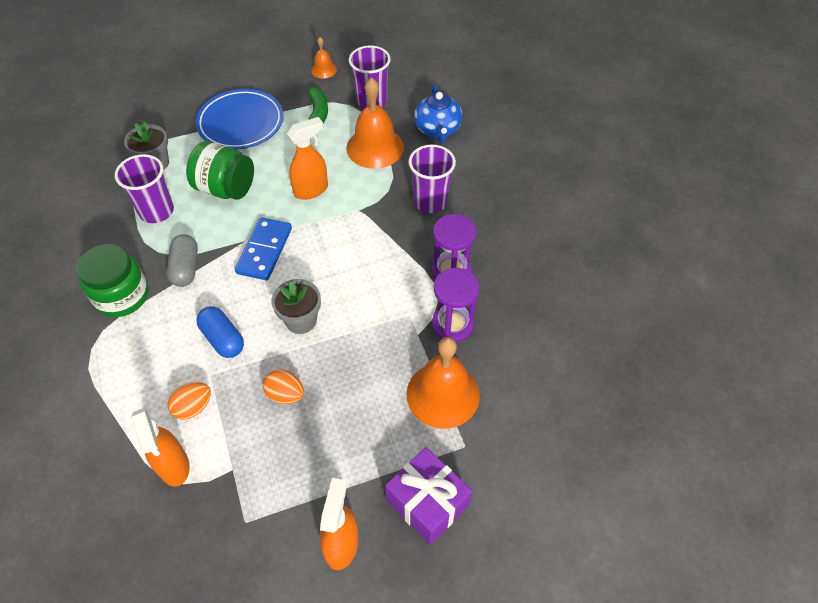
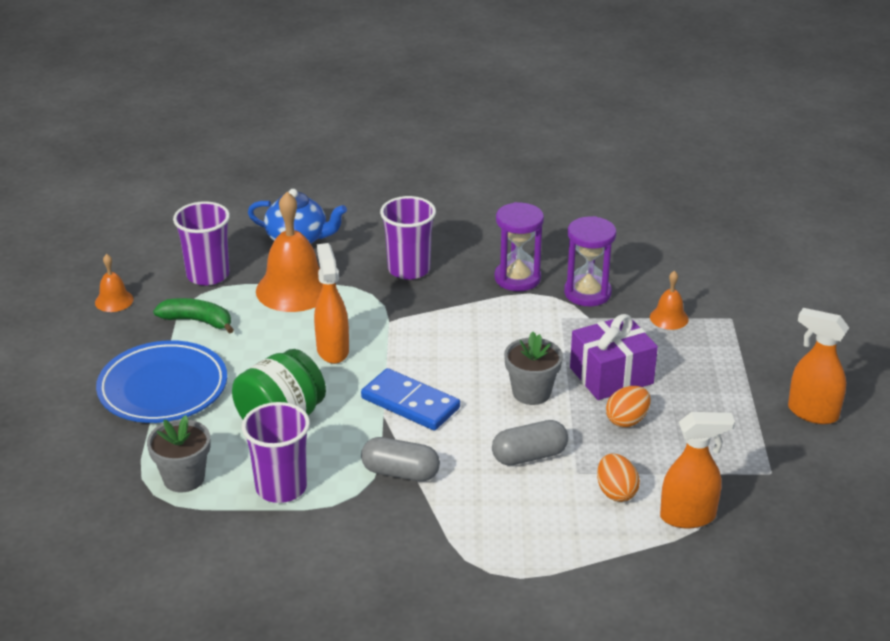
camera: 70 degrees left, 20 degrees down
green jar [77,244,148,317] -> none
blue capsule [197,306,244,358] -> grey capsule [492,420,568,466]
purple gift [385,447,472,545] -> purple gift moved to [570,314,658,400]
orange bell [406,337,480,429] -> orange bell [650,271,689,330], size x0.49

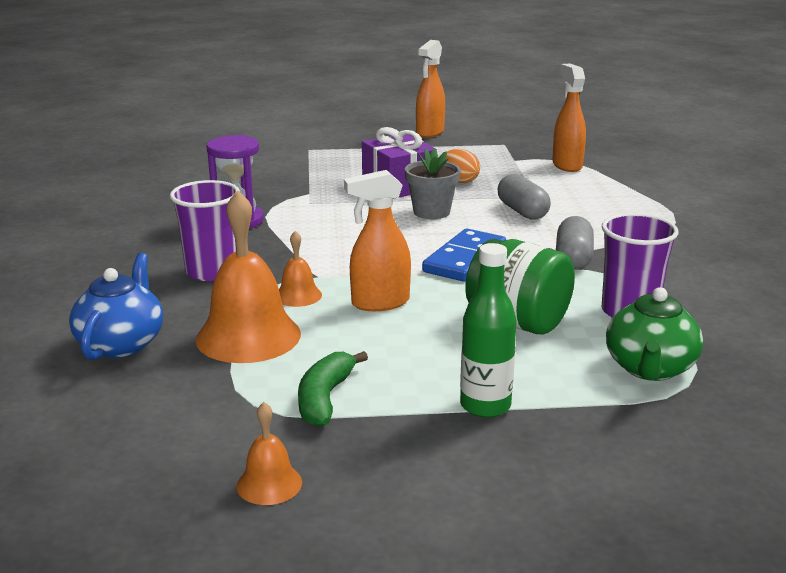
camera: 95 degrees left, 10 degrees down
blue plate [96,340,227,423] -> green bottle [460,243,517,418]
grey flower pot [147,415,211,492] -> green teapot [606,287,703,381]
purple cup [173,201,230,286] -> none
purple hourglass [564,216,616,306] -> none
orange egg [597,454,640,502] -> none
orange bell [650,271,689,330] -> orange bell moved to [279,231,322,307]

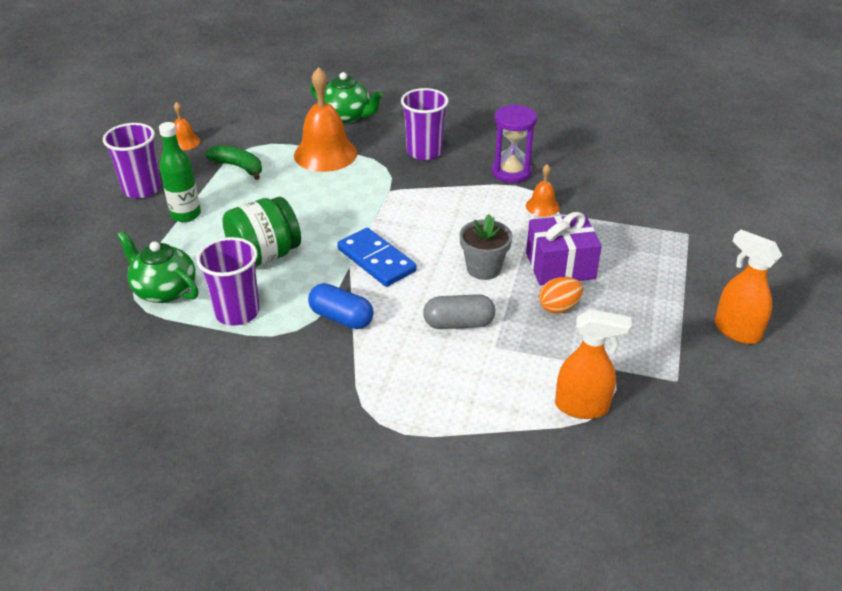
camera: 110 degrees right, 15 degrees up
blue teapot [69,253,163,360] -> green teapot [310,72,383,124]
orange bell [279,231,322,307] -> orange bell moved to [526,164,559,217]
orange spray bottle [344,170,411,311] -> none
grey capsule [556,216,594,270] -> blue capsule [308,283,374,329]
none -> purple cup [103,123,161,199]

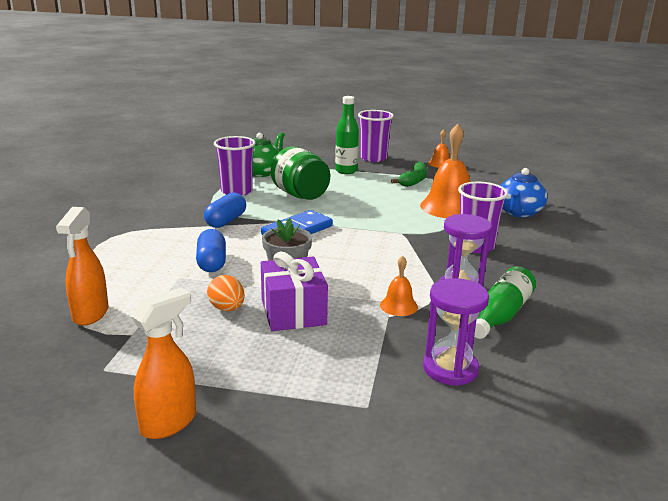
camera: 85 degrees right, 15 degrees down
green teapot [310,72,383,124] -> blue teapot [500,168,547,218]
grey capsule [423,294,495,329] -> blue capsule [196,229,226,272]
none -> purple hourglass [423,278,489,386]
none -> green bottle [474,266,536,339]

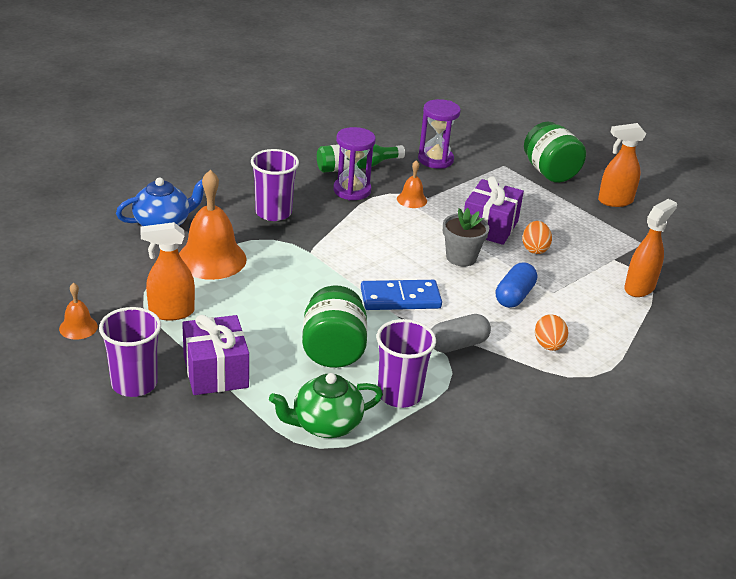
camera: 145 degrees left, 10 degrees up
blue capsule [204,193,246,228] -> grey capsule [431,314,491,353]
green bottle [335,96,359,174] -> purple gift [182,315,249,395]
green banana [391,162,427,187] -> orange spray bottle [140,222,195,320]
none -> green jar [524,121,586,183]
none -> orange egg [535,314,568,351]

